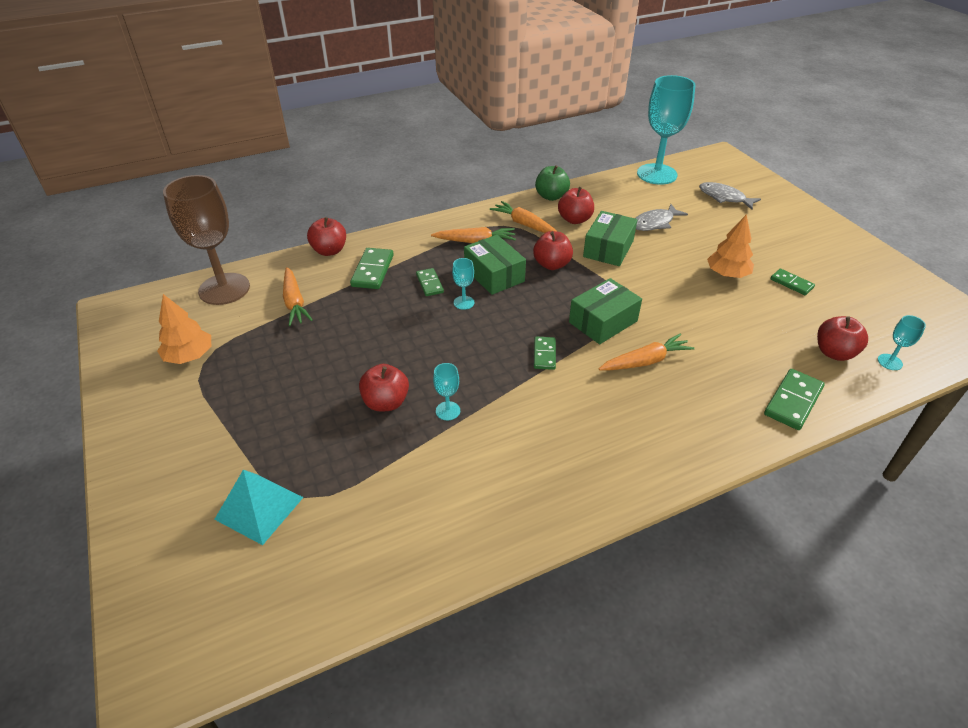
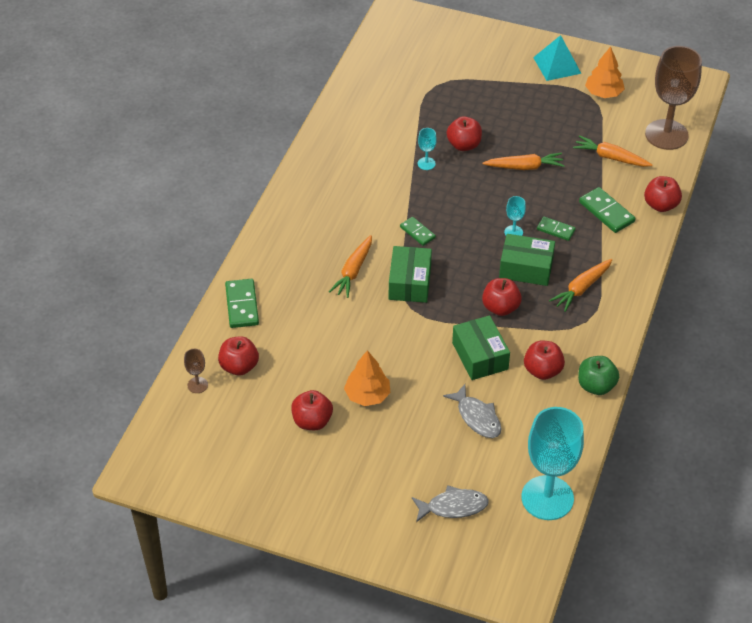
camera: 135 degrees right, 5 degrees up
turquoise pyramid [214,469,303,545] -> turquoise pyramid moved to [533,35,582,81]
orange carrot [490,201,558,233] -> orange carrot moved to [482,153,565,170]
grey fish [635,204,688,231] -> grey fish turned 135 degrees clockwise [443,384,501,438]
green domino [770,269,815,295] -> red apple [291,390,333,430]
turquoise goblet [878,315,926,370] -> brown goblet [184,349,208,393]

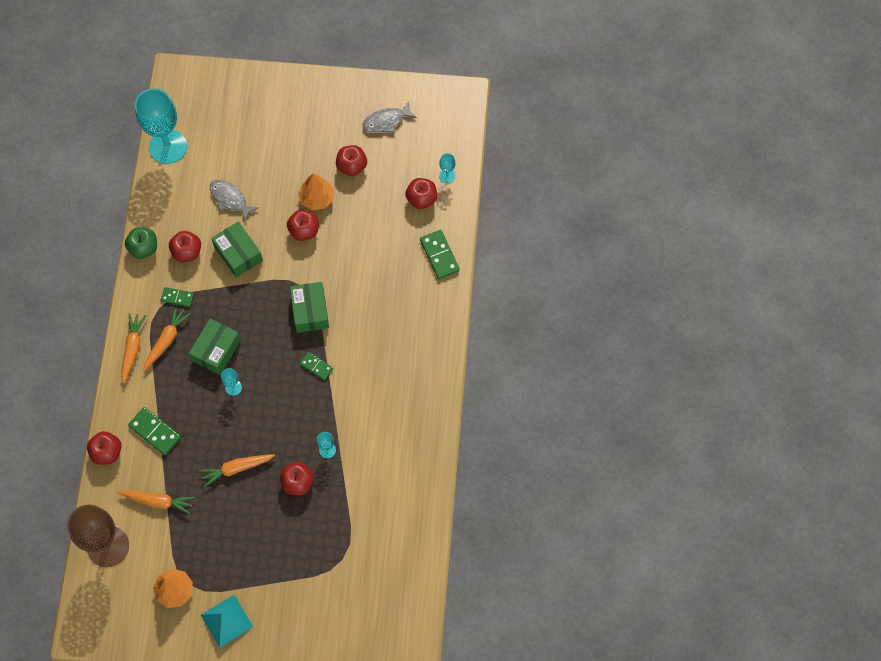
camera: 165 degrees right, 20 degrees up
brown goblet [184,349,208,393] -> turquoise goblet [439,153,456,183]
orange carrot [329,235,372,298] -> orange carrot moved to [121,313,146,384]
grey fish [412,485,489,522] -> grey fish moved to [362,101,417,133]
red apple [482,278,522,316] -> red apple moved to [287,209,319,241]
green box [499,234,555,286] -> green box turned 60 degrees counterclockwise [189,319,241,375]
green domino [537,216,576,241] -> green domino moved to [161,287,194,307]

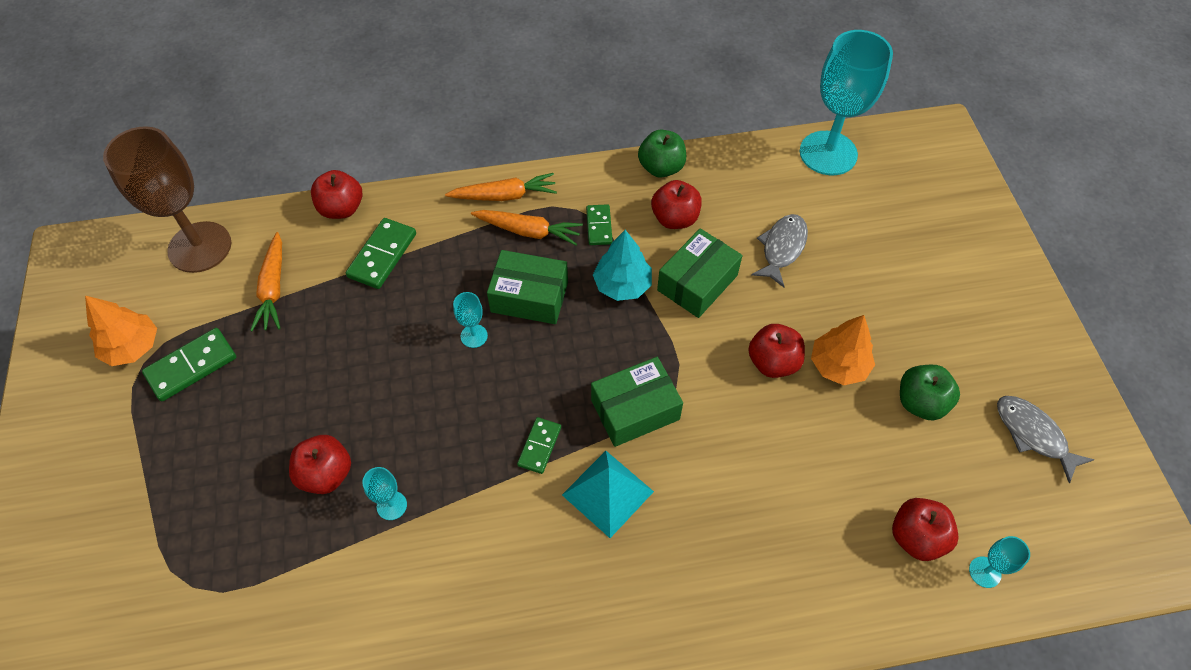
camera: 75 degrees right, 10 degrees down
orange carrot [199,454,275,487] -> none
turquoise pyramid [201,595,253,648] -> turquoise pyramid moved to [562,451,654,538]
red apple [336,145,367,176] -> green apple [900,365,960,420]
green domino [420,230,460,279] -> green domino moved to [142,328,236,401]
none -> turquoise tree [593,230,652,301]

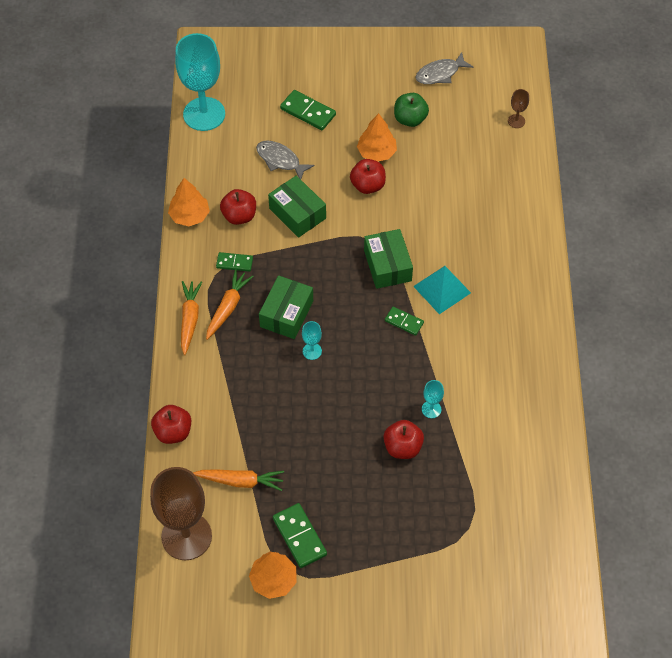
camera: 80 degrees left, 0 degrees up
green domino [346,218,416,289] -> green domino moved to [280,90,336,130]
turquoise tree [593,230,652,301] -> none
green apple [638,129,686,178] -> orange tree [168,178,210,226]
red apple [892,498,959,561] -> none
turquoise goblet [969,536,1030,588] -> brown goblet [508,89,529,128]

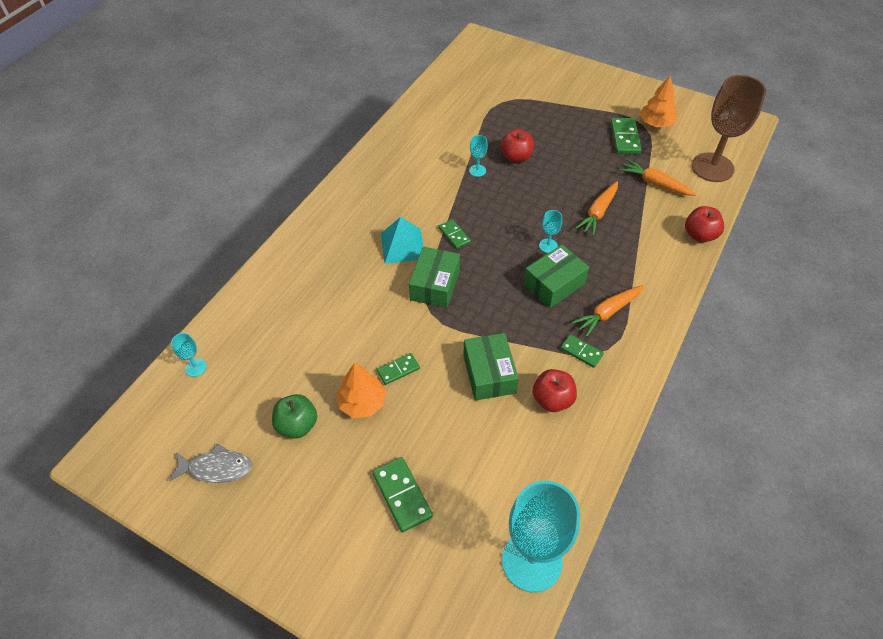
camera: 150 degrees left, 5 degrees down
orange tree [168,178,210,226] -> none
orange carrot [181,281,202,355] -> orange carrot moved to [576,181,618,236]
grey fish [256,141,315,179] -> none
red apple [350,159,386,194] -> green domino [377,353,420,385]
brown goblet [508,89,529,128] -> turquoise goblet [171,333,207,377]

